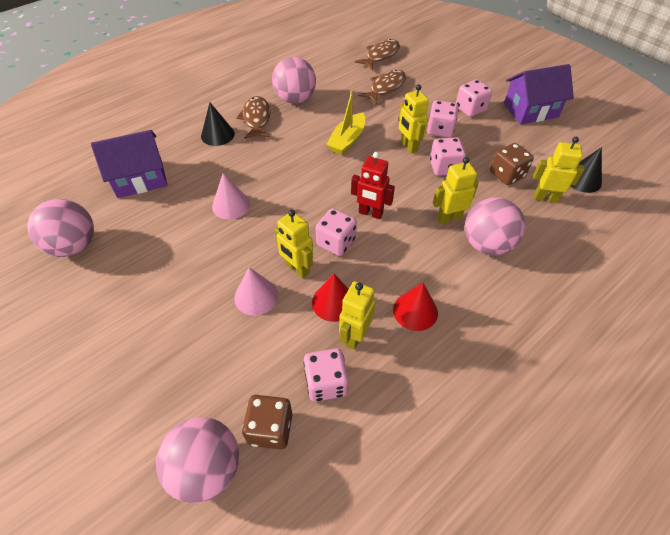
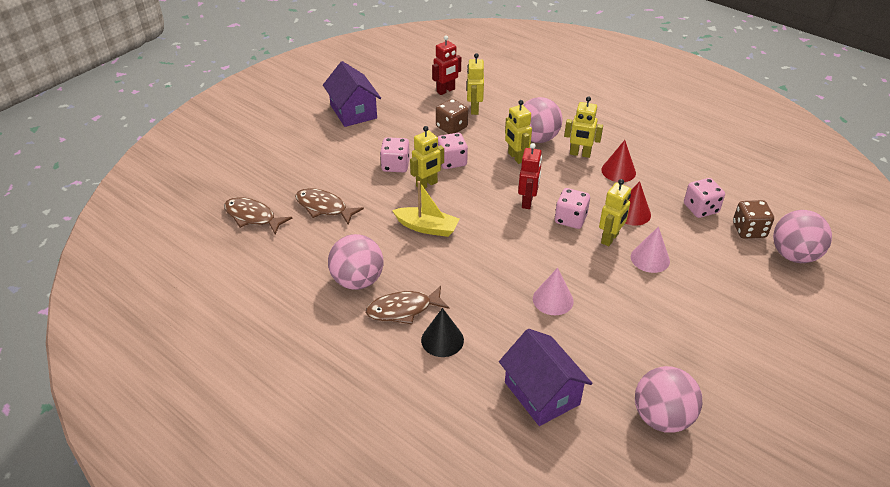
camera: 100 degrees left, 10 degrees down
yellow robot [339,281,375,350] -> yellow robot moved to [564,96,603,158]
pink dice [456,79,492,117] -> none
black cone [570,147,602,193] -> red robot [432,35,461,95]

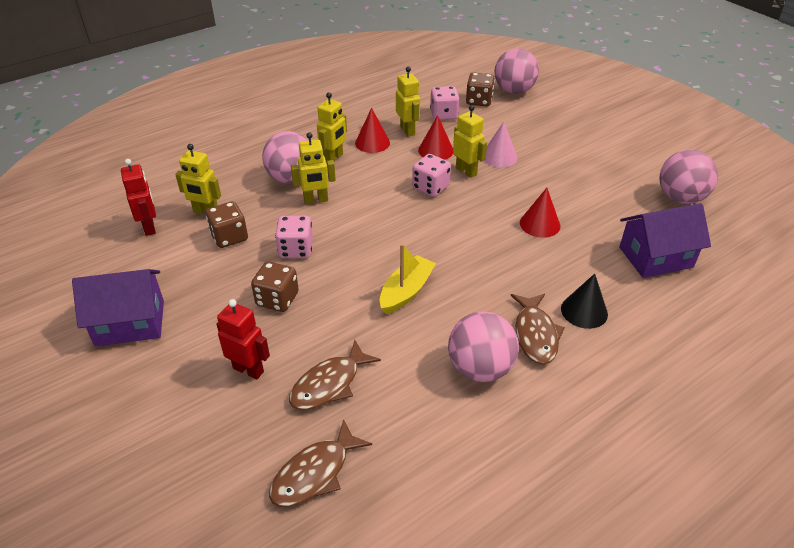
camera: 75 degrees left, 0 degrees up
pink dice [380,137,410,172] -> brown dice [251,261,299,312]
yellow robot [410,126,444,190] -> yellow robot moved to [396,67,420,137]
red robot [518,143,542,209] -> red robot moved to [216,299,270,379]
pink cone [533,268,574,315] -> red cone [520,188,560,238]

